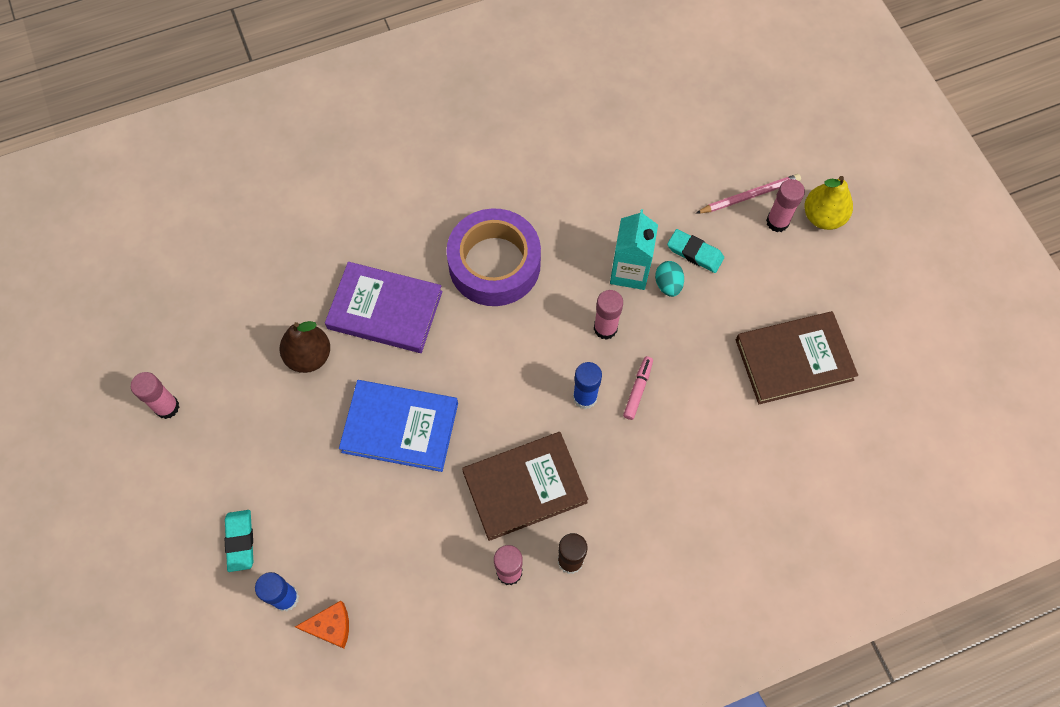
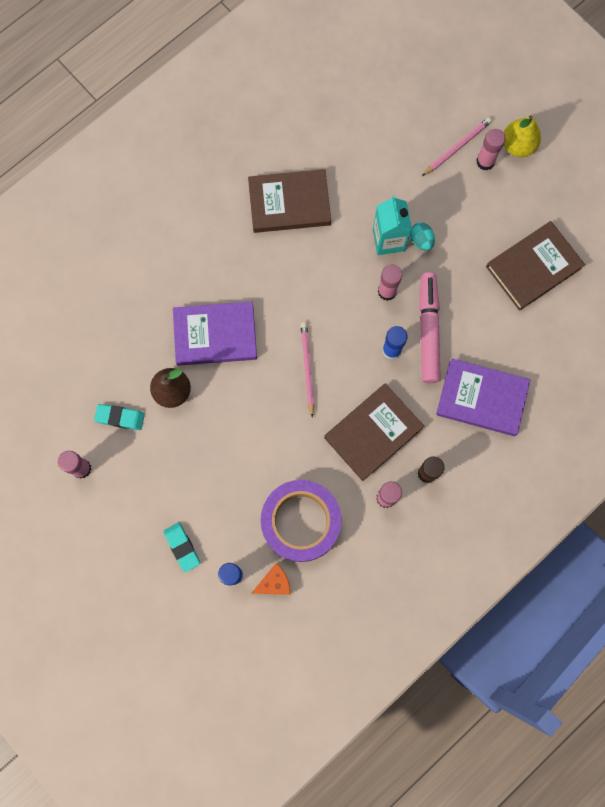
camera: 20 degrees left, 10 degrees up
blue book [339,380,458,472] -> none
purple tape [446,208,541,306] -> purple tape moved to [261,480,342,562]
pink marker [623,356,653,420] -> pink marker [419,272,441,383], size x2.10
turquoise eraser [667,229,724,273] -> turquoise eraser moved to [94,404,145,430]
none -> brown book [248,169,331,233]
none -> pink pencil [300,322,314,418]
none -> purple book [436,359,530,436]

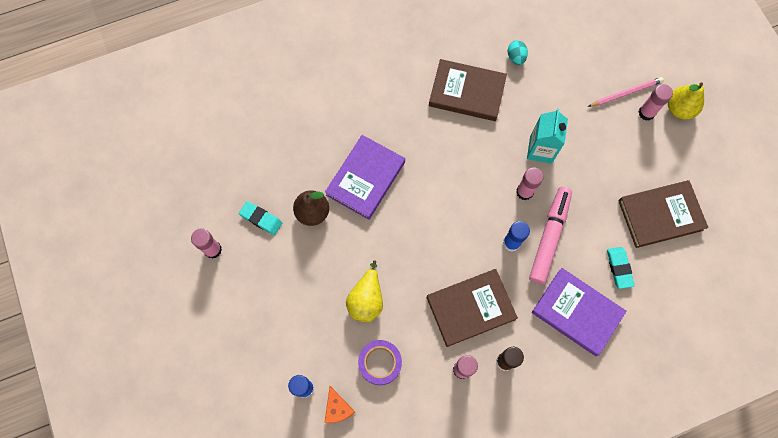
camera: 20 degrees right, 5 degrees down
turquoise eraser [164,522,200,573] -> turquoise eraser moved to [607,247,635,289]
purple book [173,302,257,366] -> purple book turned 75 degrees counterclockwise [325,135,405,220]
orange cheese [252,563,290,595] -> orange cheese turned 75 degrees clockwise [324,386,355,423]
purple tape [261,480,342,562] -> purple tape [358,340,402,385], size x0.59
pink pencil [300,322,314,418] -> none
turquoise egg [410,222,435,251] -> turquoise egg moved to [508,40,528,65]
none -> yellow pear [346,260,383,322]

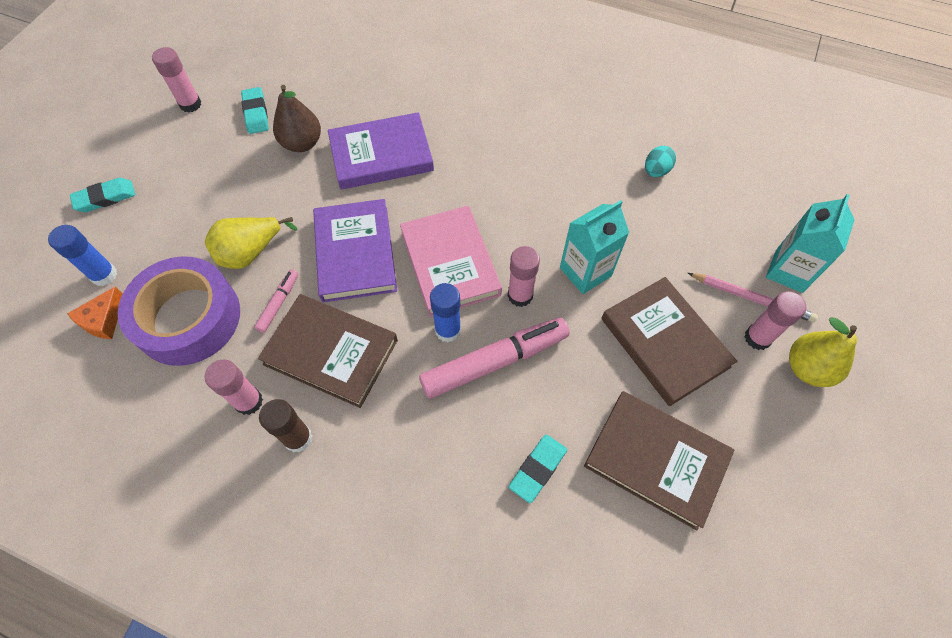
camera: 45 degrees right, 10 degrees down
purple tape [358,340,402,385] -> purple tape [118,256,240,366], size x1.69
brown book [429,59,507,121] -> brown book moved to [601,277,737,406]
purple book [532,268,626,356] -> purple book moved to [313,199,397,303]
none -> turquoise eraser [70,178,135,212]
none -> pink marker [254,270,298,333]
none -> pink book [400,206,502,317]
none -> turquoise carton [766,194,855,293]

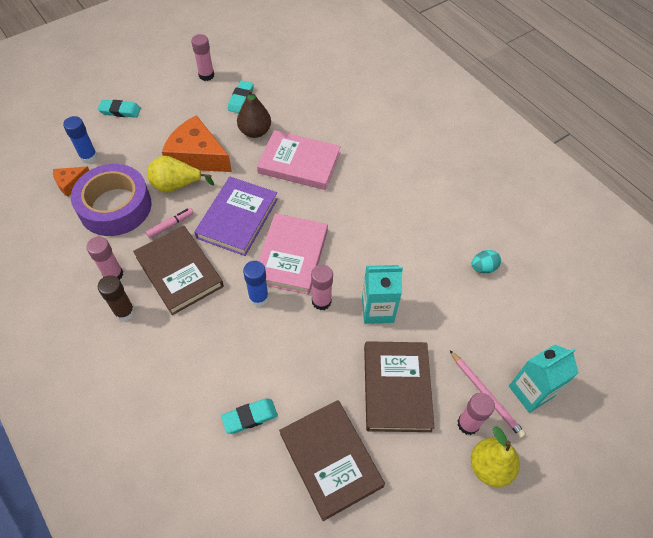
camera: 30 degrees right, 5 degrees down
purple book [328,112,434,190] -> pink book [257,130,341,190]
pink marker [419,317,570,399] -> none
none -> orange cheese [162,115,232,172]

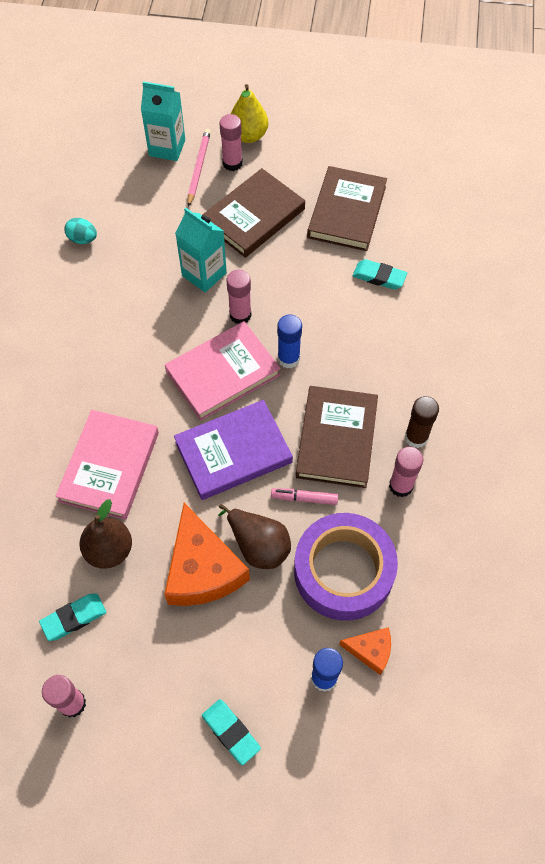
camera: 135 degrees left, 5 degrees up
yellow pear [148,156,214,193] -> brown pear [218,504,291,569]
pink book [257,130,341,190] -> pink book turned 45 degrees clockwise [55,410,159,520]

